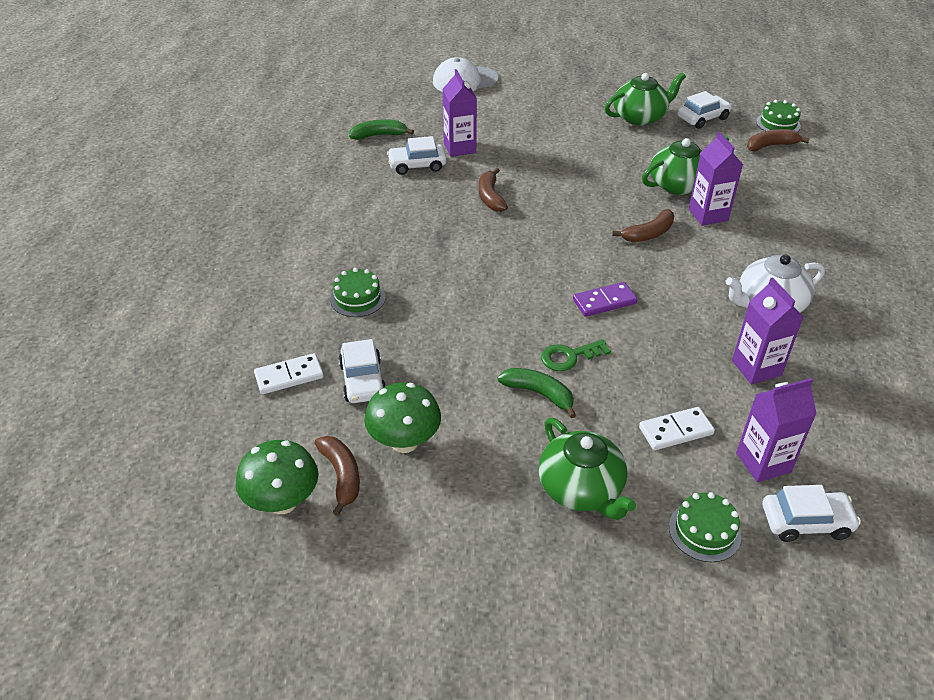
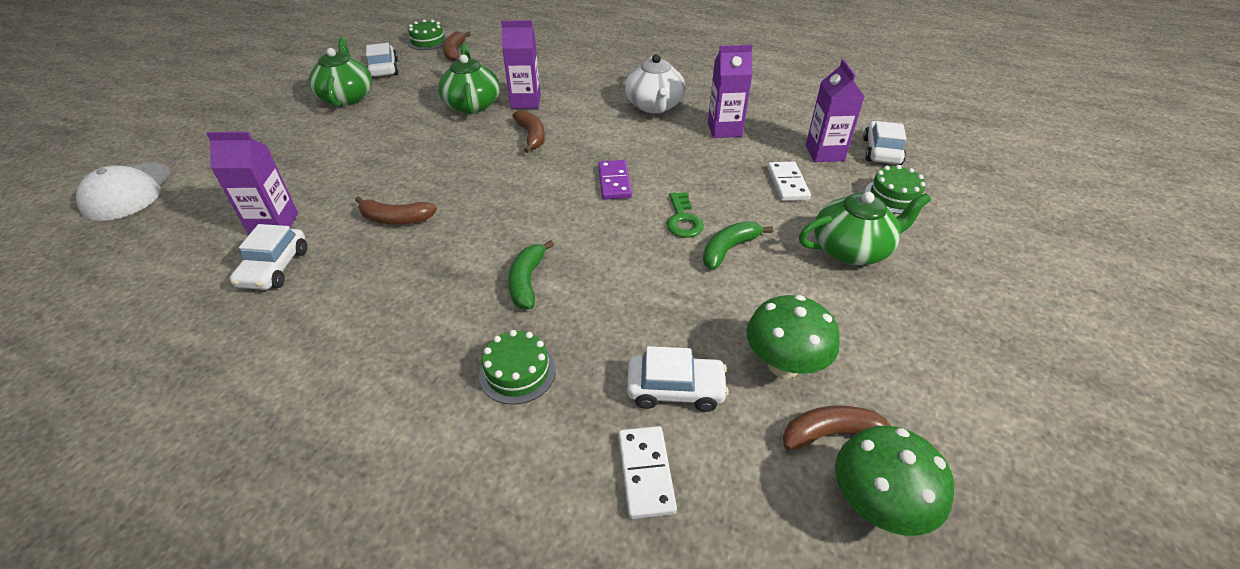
camera: 75 degrees left, 0 degrees up
green banana [349,119,414,140] -> green banana moved to [508,240,554,309]

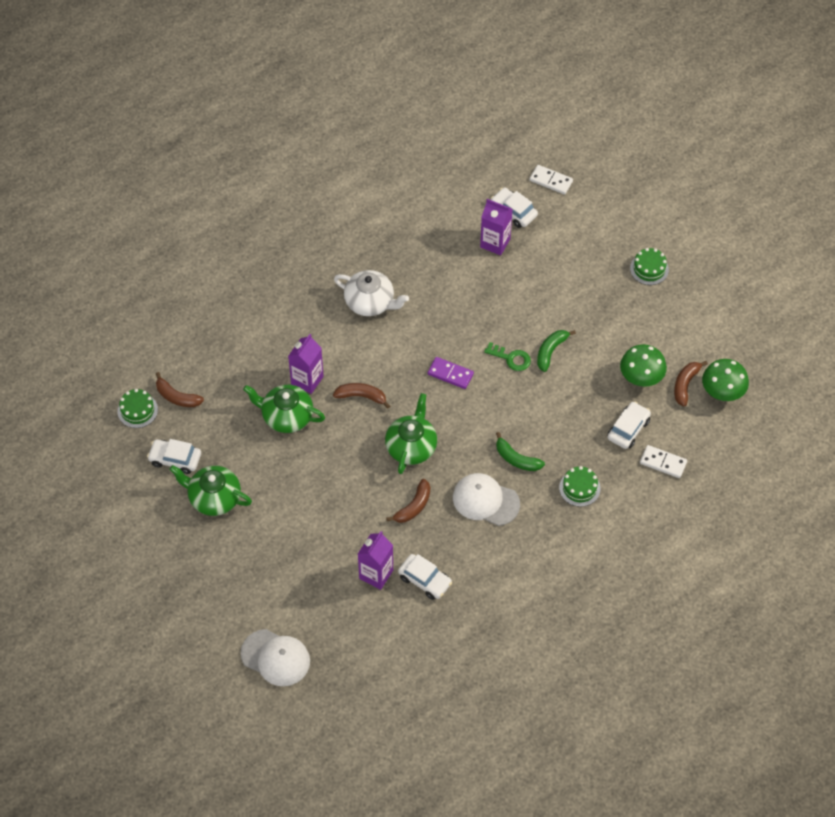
camera: 60 degrees left, 15 degrees up
green banana [703,221,773,270] -> green banana turned 45 degrees clockwise [537,330,576,372]
purple carton [708,45,753,138] -> none
white domino [768,162,811,201] -> white domino moved to [529,165,573,195]
green teapot [799,192,931,265] -> green teapot moved to [385,393,437,474]
green cake [865,165,926,214] -> green cake moved to [630,248,669,285]
none -> white cap [453,473,520,526]

